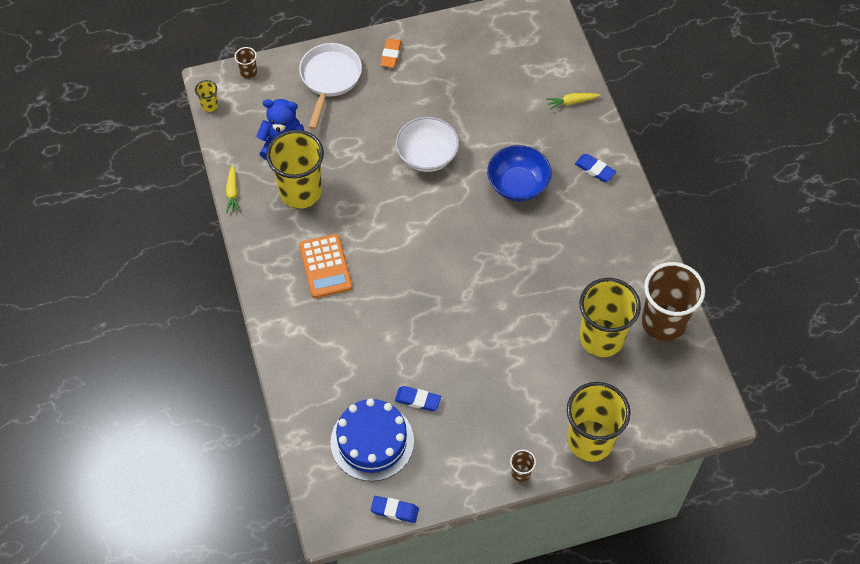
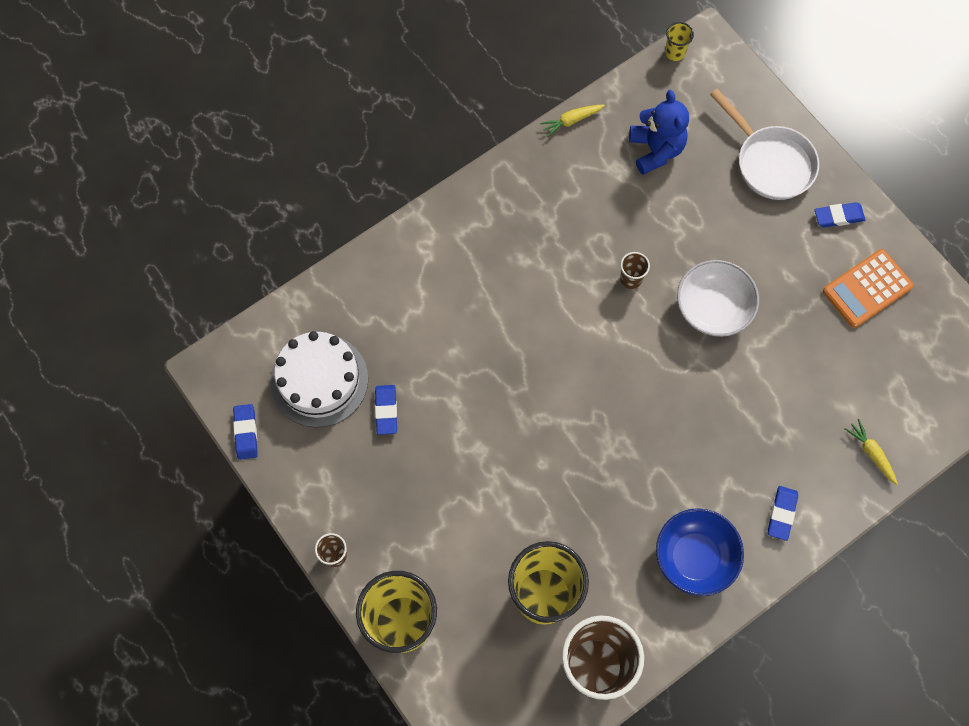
camera: 70 degrees right, 10 degrees up
brown cup [235,47,257,79] -> brown cup moved to [620,252,650,289]
yellow cup [266,130,324,209] -> none
white pan [299,43,362,130] -> white pan turned 60 degrees clockwise [710,89,819,200]
orange calculator [299,234,352,298] -> orange calculator moved to [823,249,914,328]
blue cake [330,398,414,481] -> white cake [270,331,368,428]
orange eraser [380,39,402,68] -> blue eraser [815,202,865,227]
blue bowl [487,145,552,201] -> blue bowl moved to [656,508,744,596]

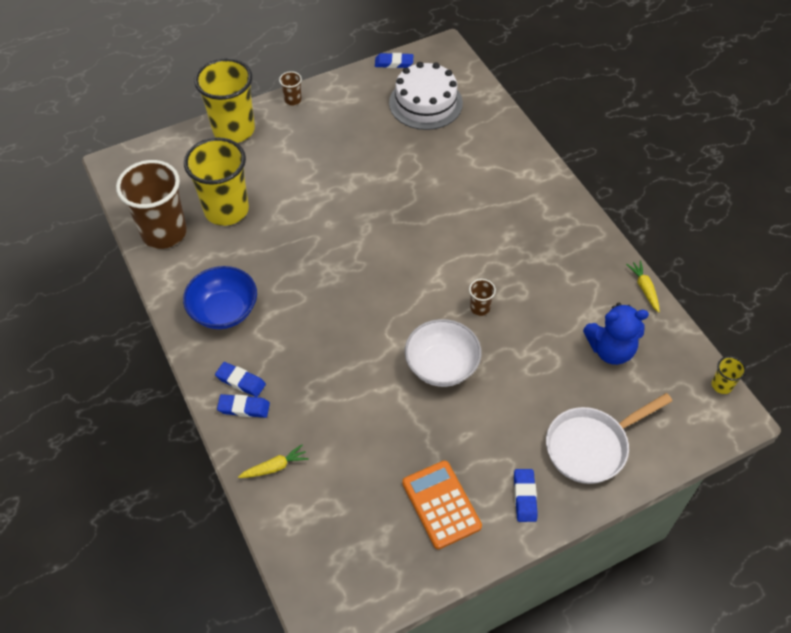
camera: 100 degrees right, 15 degrees down
blue eraser [375,385,397,435] -> blue eraser moved to [217,394,270,418]

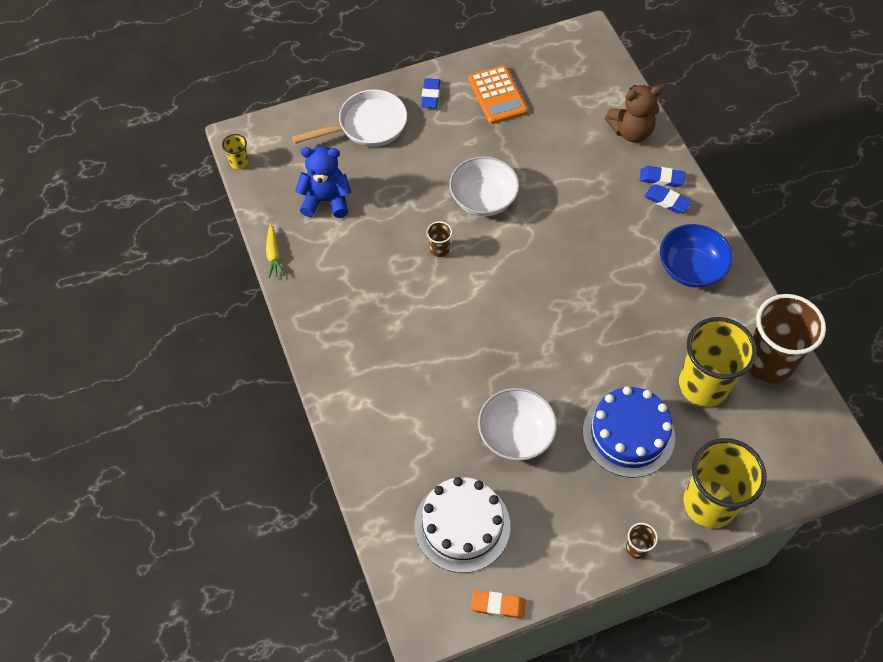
camera: 175 degrees left, 5 degrees up
yellow carrot [238,444,309,478] -> brown teddy bear [605,85,663,142]
blue eraser [375,53,413,68] -> orange eraser [471,590,526,619]
none -> white bowl [478,388,557,461]
none -> blue cake [583,386,675,478]

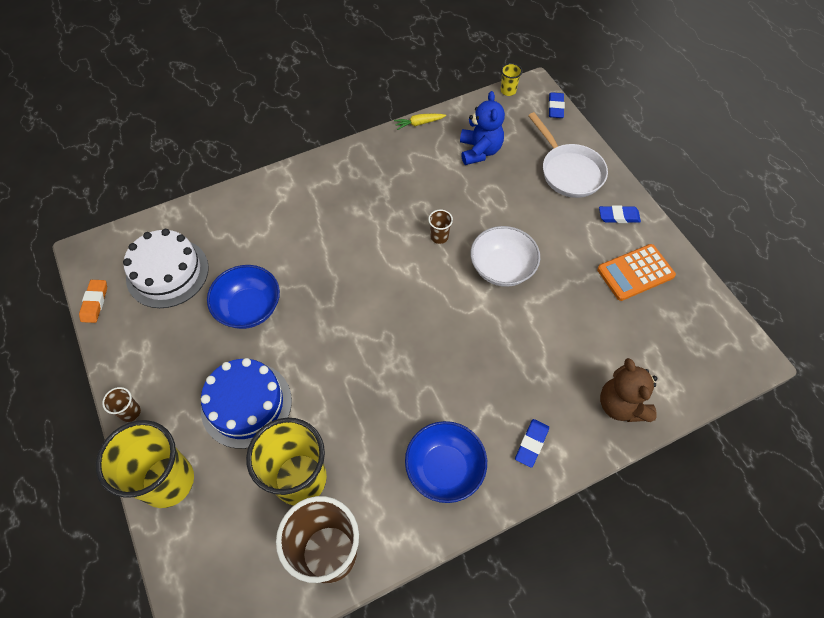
camera: 85 degrees right, 0 degrees up
white bowl [478,388,557,461] -> blue bowl [207,265,280,329]
blue eraser [639,166,686,187] -> blue eraser moved to [548,92,565,118]

